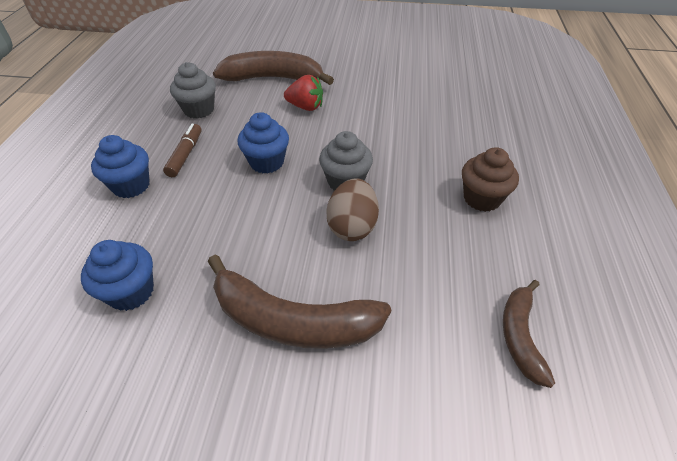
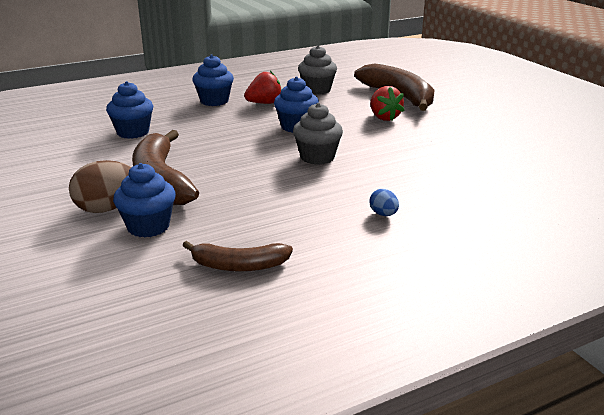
camera: 55 degrees right, 20 degrees down
brown marker [163,124,201,177] -> red strawberry [244,71,282,104]
brown egg [326,178,379,241] -> brown egg moved to [69,160,132,213]
brown cupcake [462,147,519,212] -> blue egg [369,189,399,216]
brown banana [503,280,555,388] -> brown banana turned 150 degrees counterclockwise [182,241,293,272]
none -> blue cupcake [113,163,176,238]

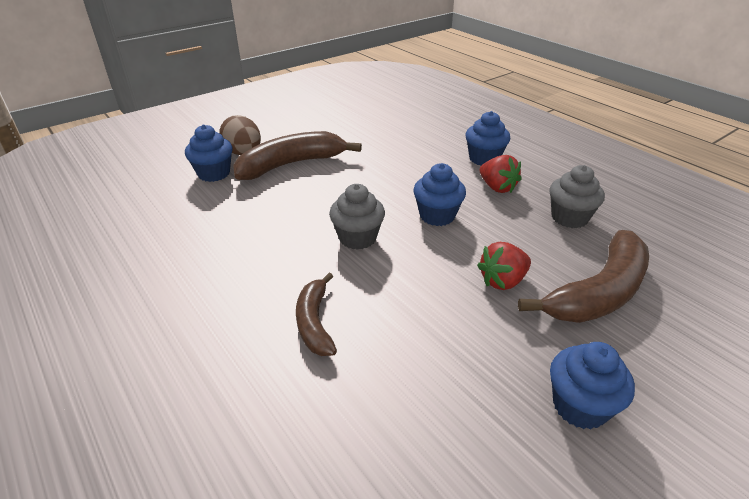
camera: 80 degrees right, 10 degrees up
blue cupcake [106,81,153,139] -> blue cupcake moved to [550,342,635,429]
brown banana [182,241,293,272] -> brown banana moved to [296,273,337,356]
blue egg [369,189,399,216] -> none

